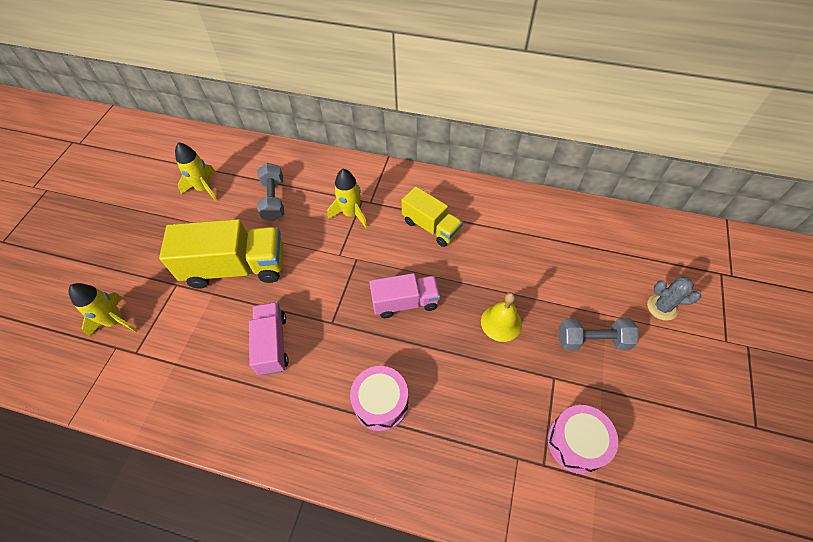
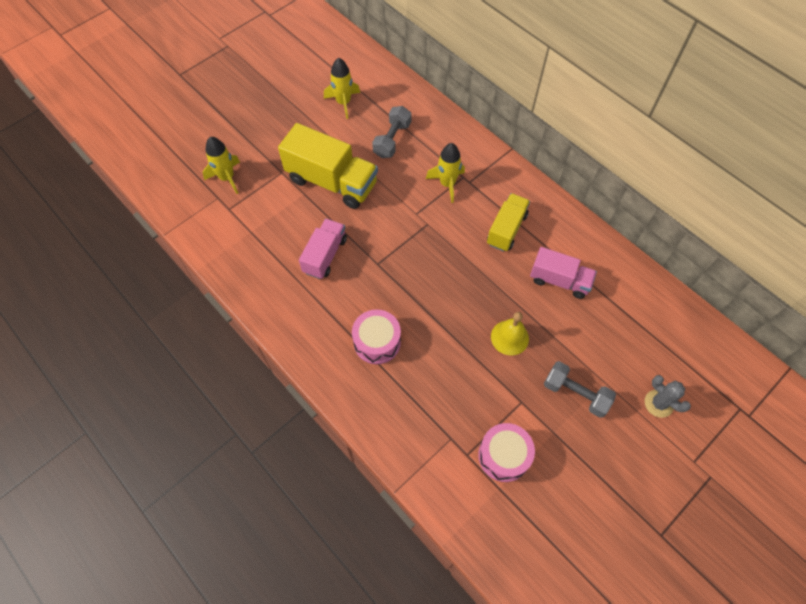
camera: 30 degrees right, 5 degrees up
pink truck [369,273,440,318] -> pink truck moved to [530,247,597,299]
yellow truck [401,186,463,247] -> yellow truck turned 135 degrees counterclockwise [487,193,530,252]

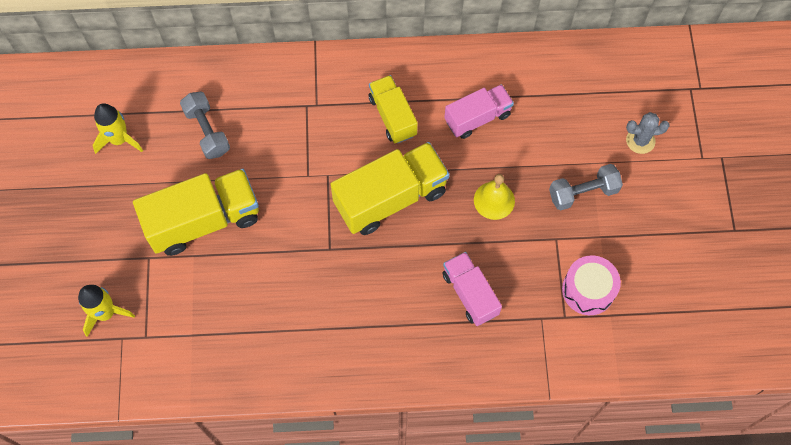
camera: 50 degrees left, 5 degrees up
pink truck [299,219,347,279] -> pink truck moved to [442,252,502,326]
pink drum [352,309,401,364] -> none
yellow rocket [426,143,465,203] -> none
none -> yellow truck [331,142,450,235]

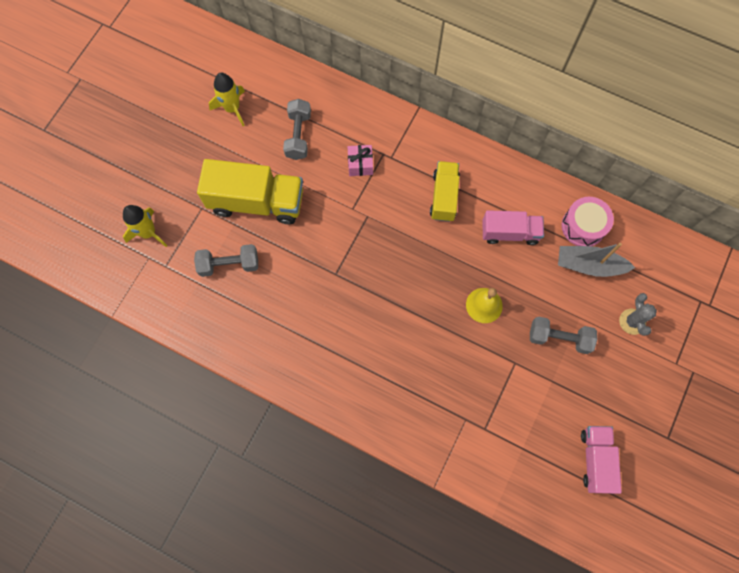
camera: 30 degrees right, 5 degrees up
yellow truck [331,142,450,235] -> none
pink truck [442,252,502,326] -> pink truck moved to [581,426,622,494]
pink drum [562,255,621,315] -> pink drum moved to [562,197,614,246]
grey cactus [626,112,670,154] -> grey cactus turned 60 degrees clockwise [619,293,657,336]
none -> grey dumbbell [194,244,258,277]
none -> pink gift [348,145,373,176]
none -> grey boat [558,243,635,277]

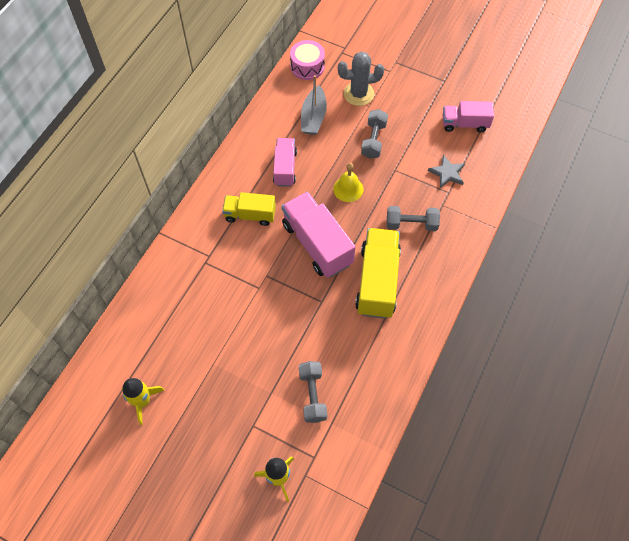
camera: 90 degrees left, 10 degrees down
yellow truck [197,159,303,224] -> yellow truck moved to [355,228,401,319]
grey dumbbell [283,99,311,160] -> grey dumbbell moved to [387,206,440,231]
pink gift [348,145,373,176] -> none
pink drum [562,197,614,246] -> pink drum moved to [290,40,325,80]
grey cactus [619,293,657,336] -> grey cactus [338,51,384,106], size x1.51
none -> pink truck [282,192,355,278]
none -> grey star [428,155,465,188]

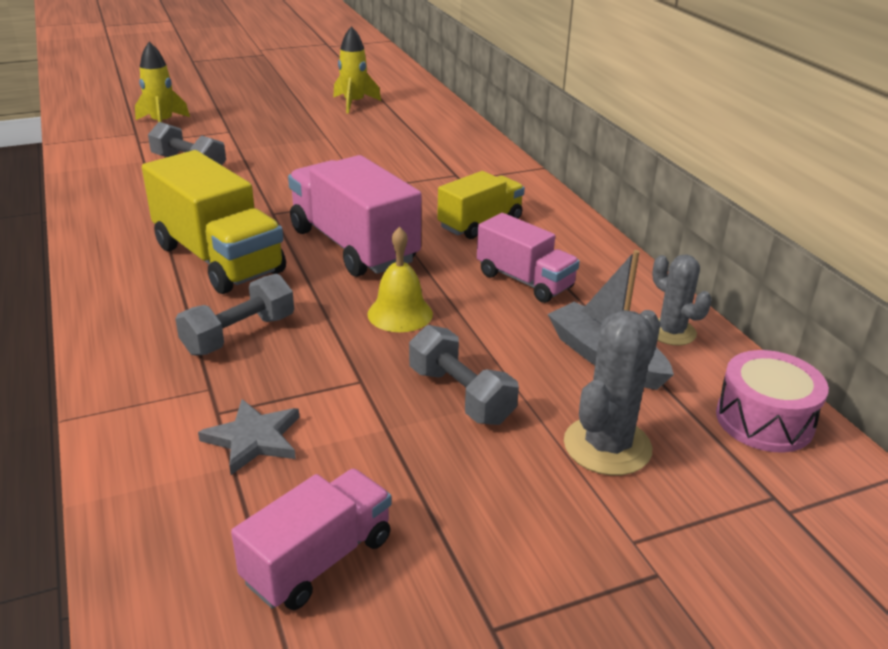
camera: 130 degrees right, 30 degrees down
pink truck [282,192,355,278] -> pink truck turned 135 degrees counterclockwise [288,155,421,277]
none -> grey cactus [652,254,712,345]

